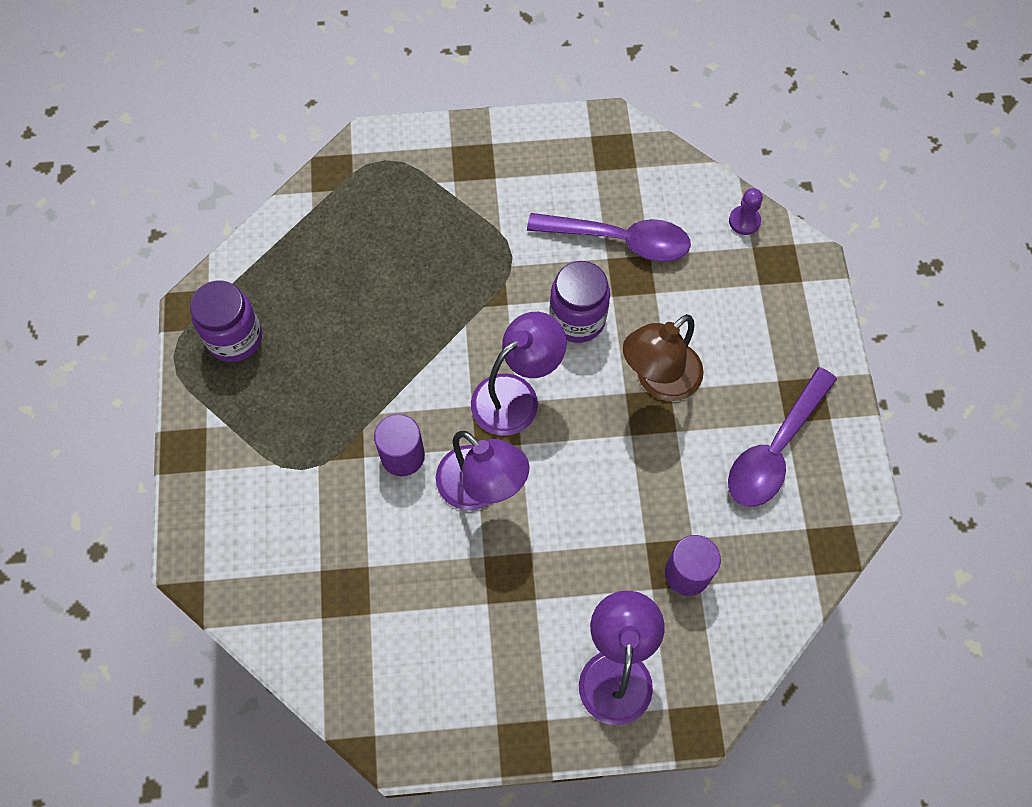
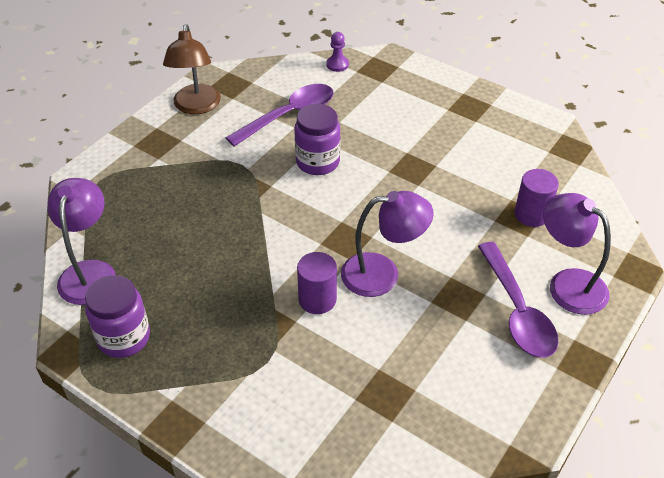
camera: 50 degrees left, 20 degrees down
purple lamp [471,312,566,436] -> purple lamp moved to [47,178,116,305]
brown lamp [623,314,704,401] -> brown lamp moved to [163,24,221,114]
purple spoon [728,367,837,507] -> purple spoon moved to [478,242,558,358]

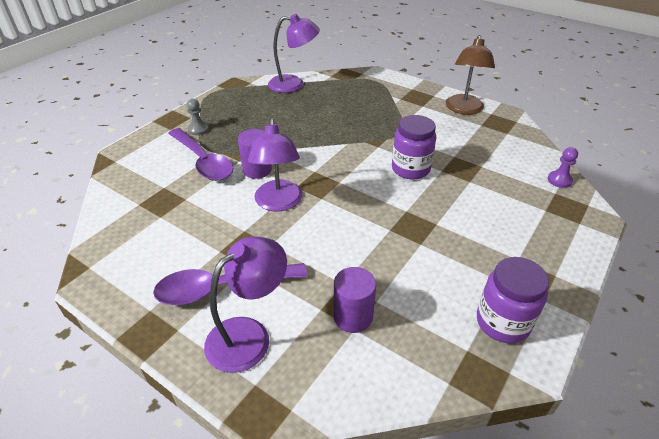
camera: 90 degrees right, 5 degrees down
purple jar [85,275,150,358] -> purple jar moved to [477,257,549,343]
brown lamp [163,24,221,114] -> brown lamp turned 75 degrees counterclockwise [446,35,495,115]
purple spoon [226,84,333,146] -> purple spoon moved to [168,128,233,181]
none -> grey pawn [187,99,209,135]

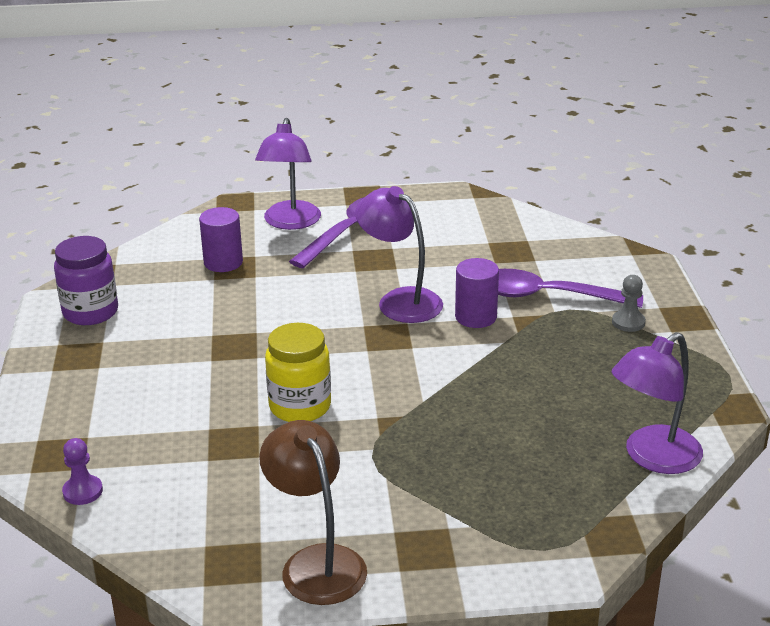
camera: 140 degrees right, 10 degrees down
purple jar [392,115,436,180] -> yellow jar [265,323,331,422]

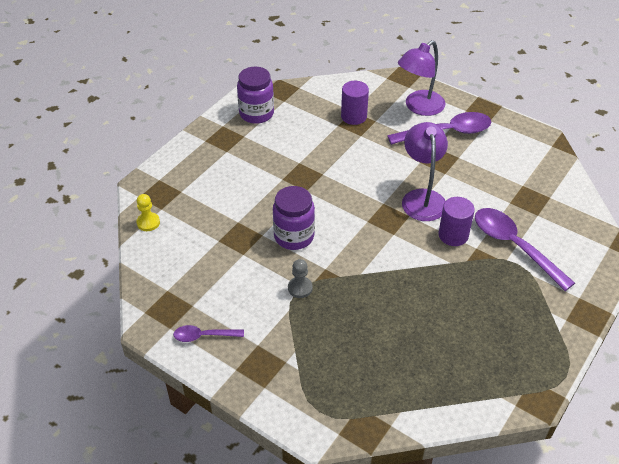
camera: 40 degrees right, 15 degrees up
purple pawn [62,438,103,505] -> yellow pawn [136,194,160,231]
brown lamp [259,420,367,605] -> purple spoon [173,325,244,342]
yellow jar [265,323,331,422] -> purple jar [273,186,315,250]
purple lamp [611,332,703,474] -> none
grey pawn [612,275,646,332] -> grey pawn moved to [288,259,313,298]

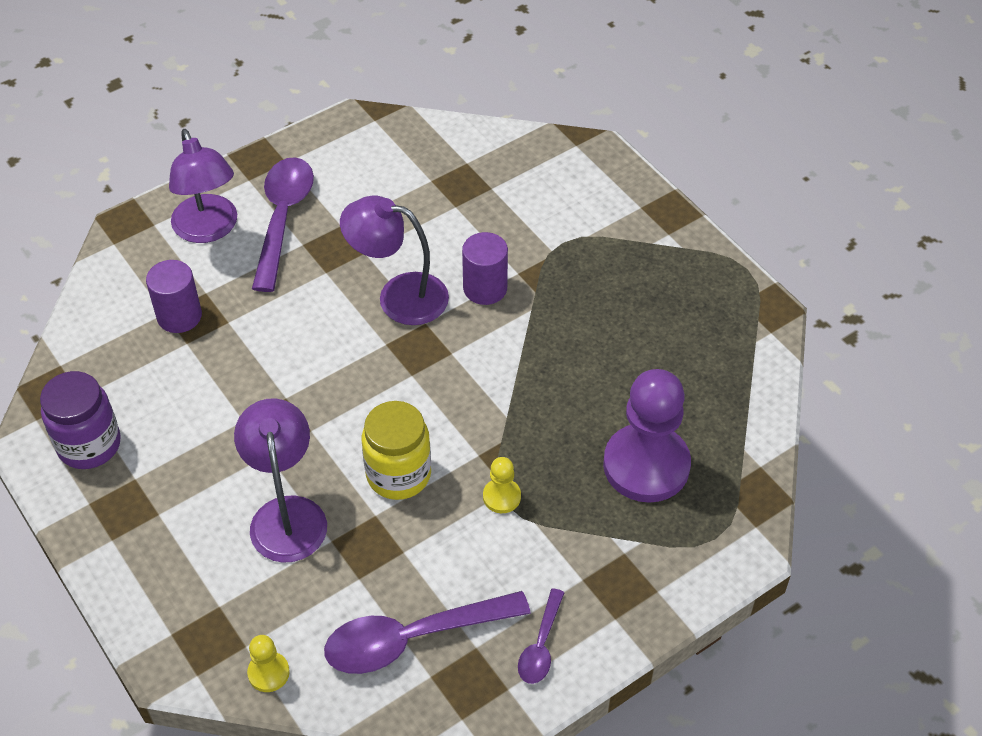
camera: 70 degrees left, 5 degrees up
purple jar [273,186,315,250] -> yellow jar [362,401,431,500]
grey pawn [288,259,313,298] -> yellow pawn [483,457,521,513]
purple spoon [475,208,575,291] -> purple spoon moved to [324,591,531,674]
none -> purple lamp [234,398,327,563]
none -> purple pawn [603,369,691,503]

